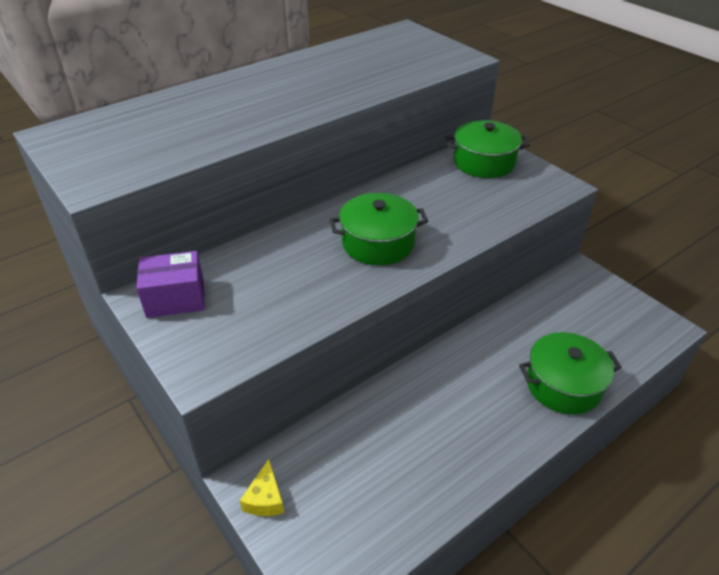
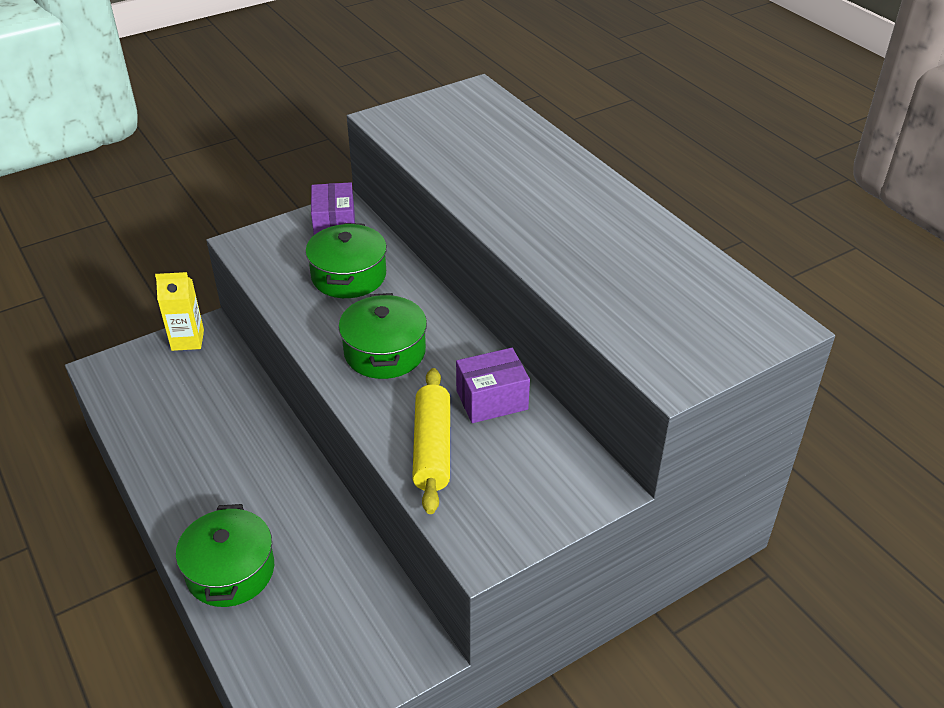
camera: 95 degrees right, 0 degrees up
yellow cheese [240,459,284,516] -> yellow carton [155,272,204,351]
green pot [446,120,530,178] -> green pot moved to [305,223,387,298]
none -> yellow rolling pin [412,368,450,514]
none -> purple box [456,348,530,423]

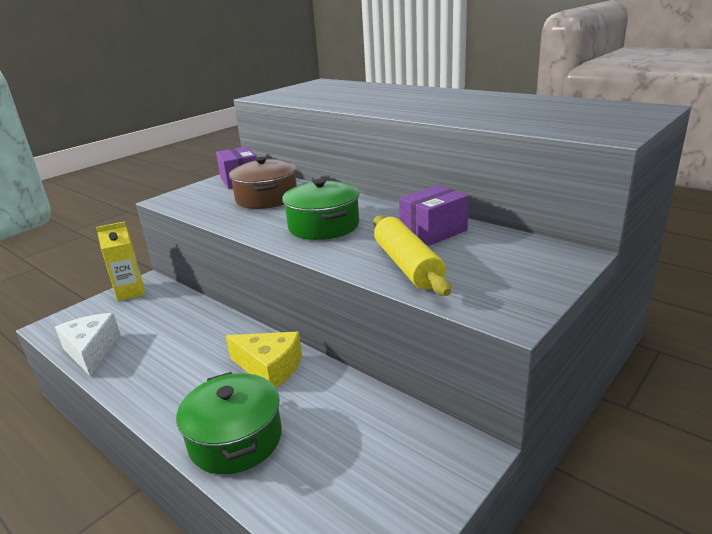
camera: 15 degrees left, 15 degrees down
green pot [305,223,387,298] -> brown pot [229,157,297,209]
none -> white cheese [55,313,120,376]
none -> yellow cheese [226,332,302,388]

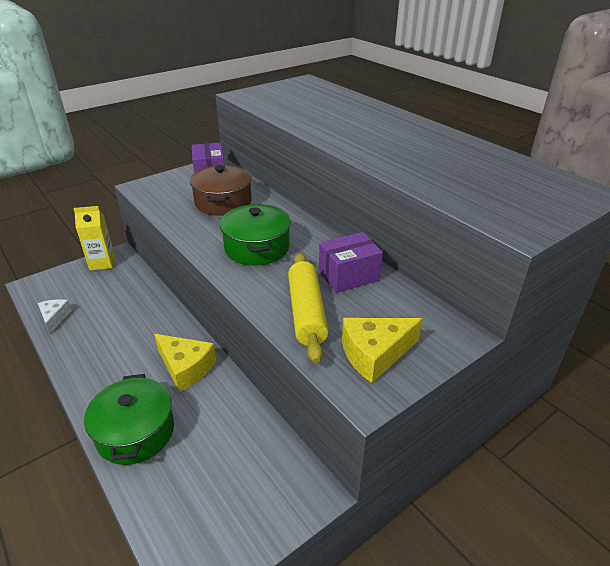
camera: 10 degrees right, 10 degrees up
white cheese [55,313,120,376] -> white cheese [38,299,72,334], size x0.63
none -> yellow cheese [342,318,423,383]

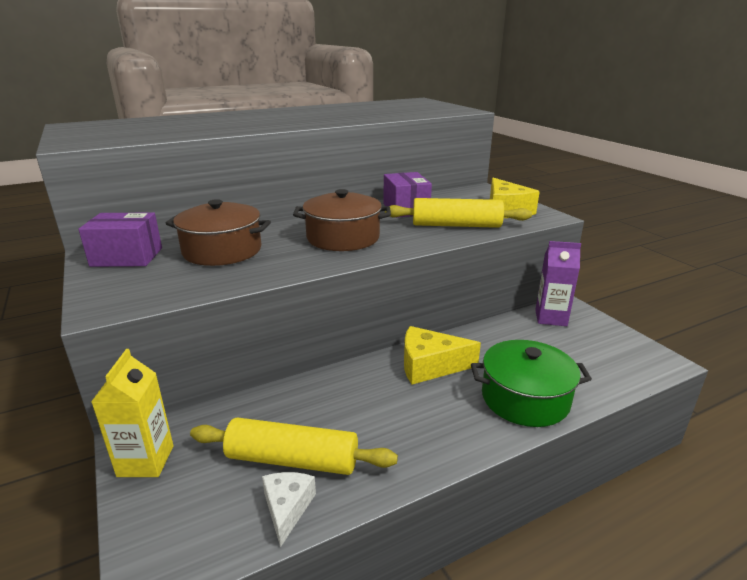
camera: 80 degrees left, 10 degrees down
white cheese [38,299,72,334] -> white cheese turned 90 degrees clockwise [262,472,316,547]
yellow cheese [154,334,216,392] -> yellow cheese turned 135 degrees counterclockwise [404,326,481,384]
green pot [220,204,291,266] -> brown pot [293,189,391,251]
none -> yellow rolling pin [190,417,398,475]
none -> purple carton [535,241,581,326]

